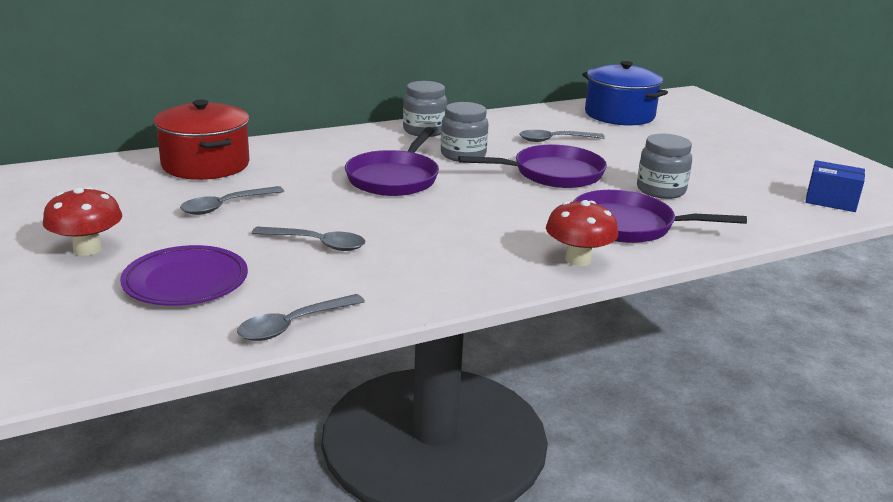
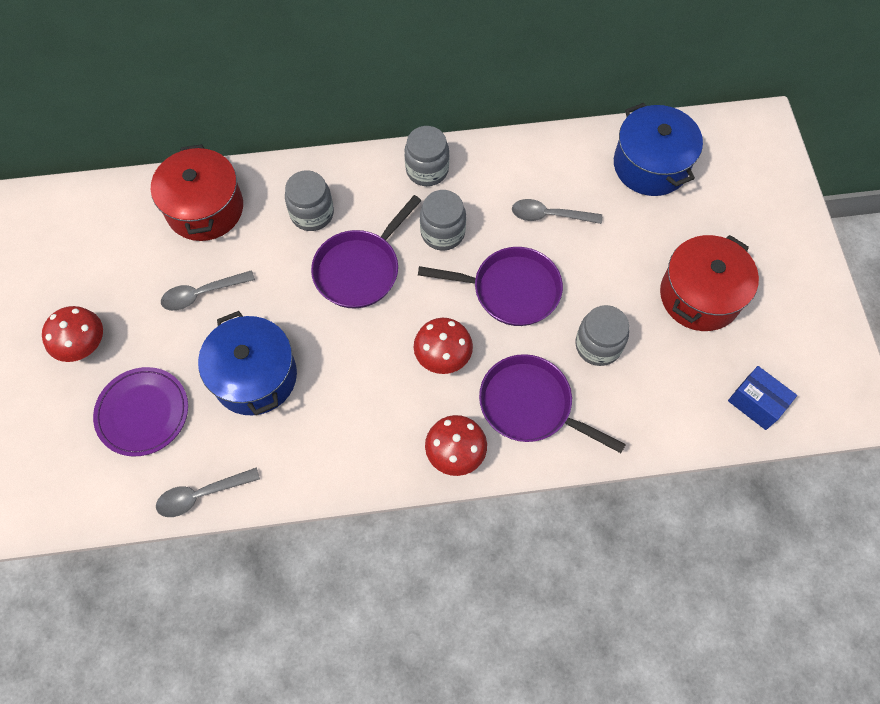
camera: 20 degrees right, 40 degrees up
grey spoon [252,227,366,251] -> blue pot [198,311,297,415]
none -> grey jar [285,170,334,231]
none -> red mushroom [414,318,473,374]
none -> red pot [660,235,759,331]

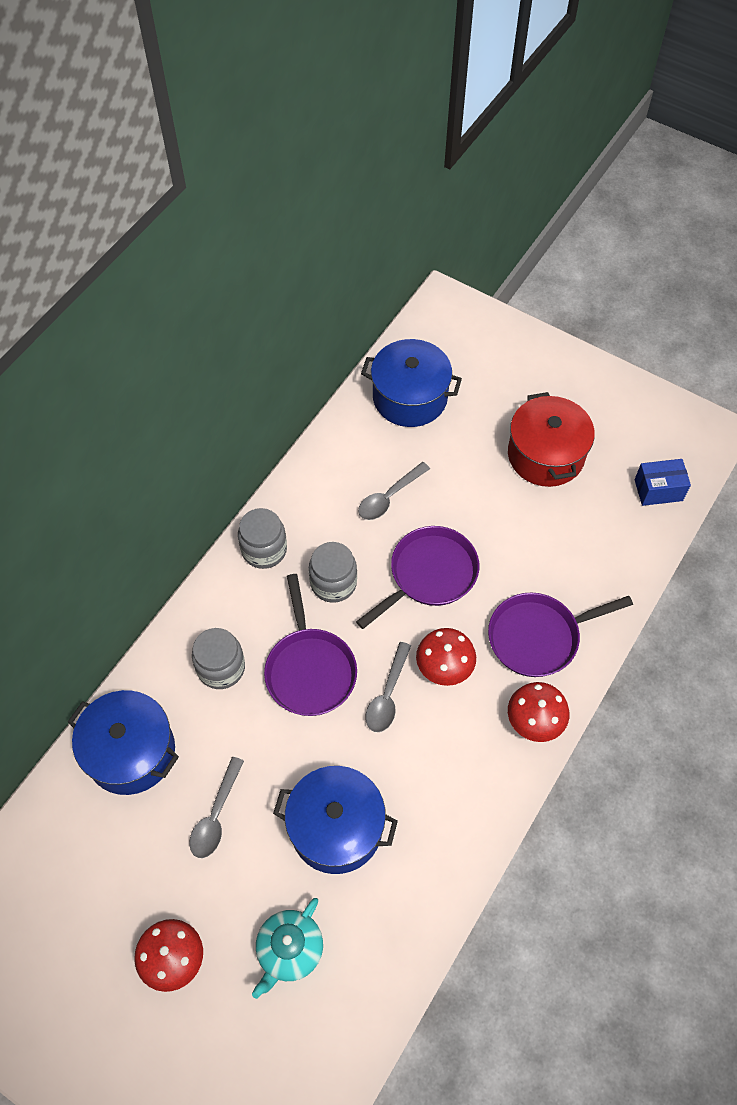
camera: 50 degrees left, 5 degrees down
purple plate [93,367,188,457] -> turquoise teapot [252,898,323,999]
red pot [151,144,243,241] -> blue pot [68,690,179,795]
grey spoon [156,467,260,517] -> grey spoon moved to [365,642,411,732]
grey jar [575,305,629,366] -> none

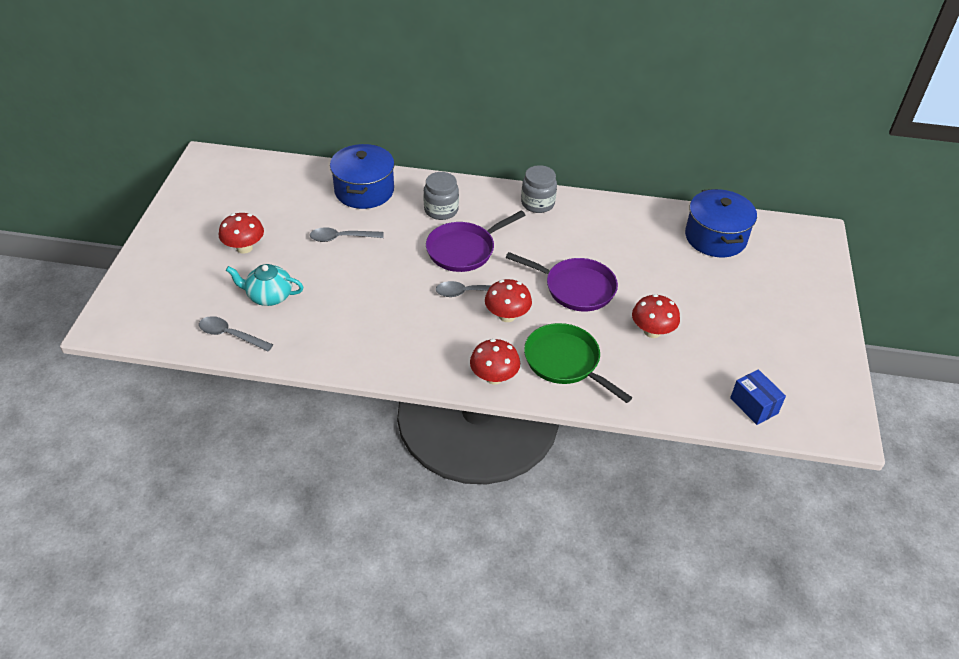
camera: 65 degrees right, 15 degrees down
blue pot [273,766,398,874] -> none
grey jar [309,542,357,603] -> none
grey spoon [358,462,430,520] -> grey spoon moved to [199,316,273,351]
purple pan [488,592,633,677] -> green pan [524,323,632,403]
red pot [508,392,595,487] -> none
none -> red mushroom [632,294,680,338]

